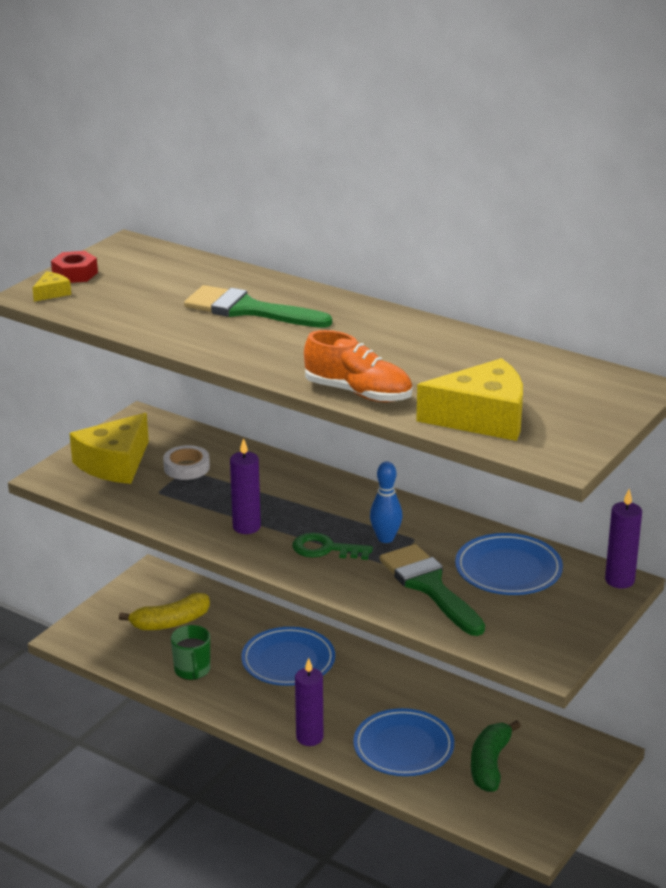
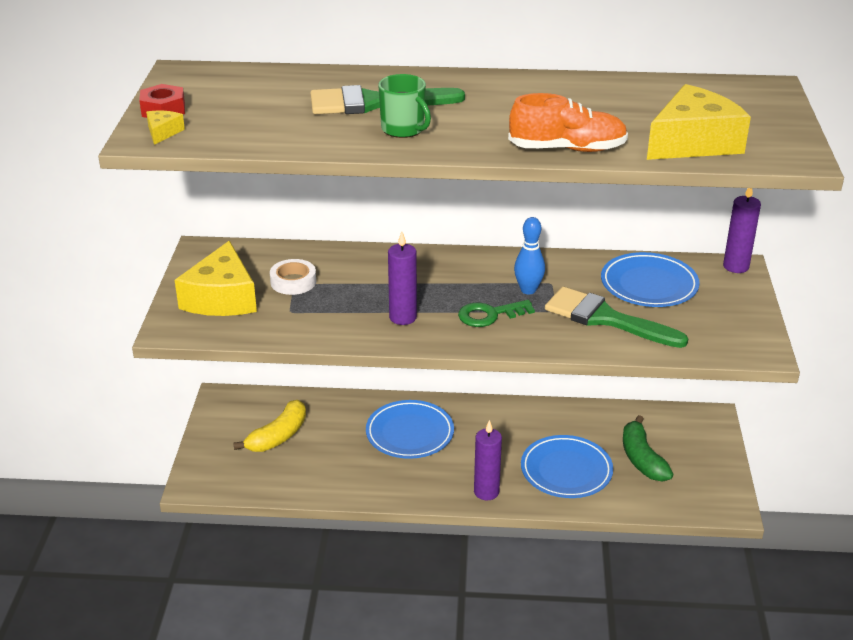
camera: 30 degrees left, 5 degrees up
green mug [171,625,210,680] -> green mug moved to [378,74,431,138]

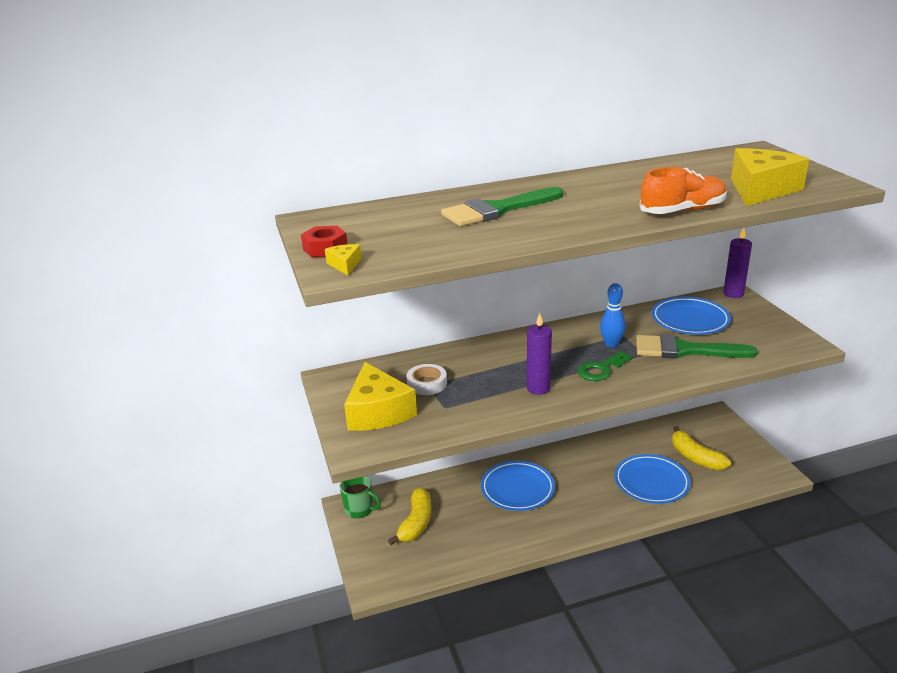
camera: 20 degrees left, 5 degrees down
green mug [378,74,431,138] -> green mug moved to [340,476,381,518]
purple candle [474,420,502,500] -> none
green banana [623,415,673,481] -> yellow banana [672,426,731,470]

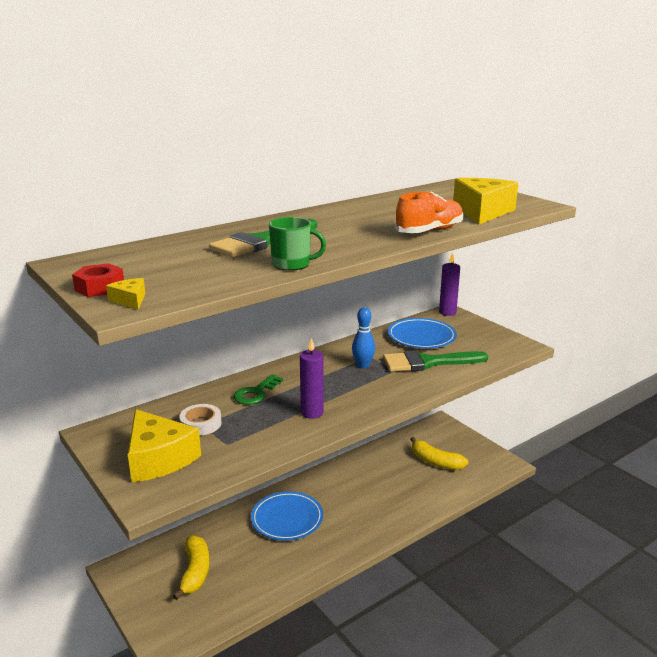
camera: 20 degrees left, 5 degrees down
green mug [340,476,381,518] -> green mug moved to [269,217,326,271]
green key [577,351,633,381] -> green key moved to [233,374,283,405]
blue plate [615,454,691,504] -> none

